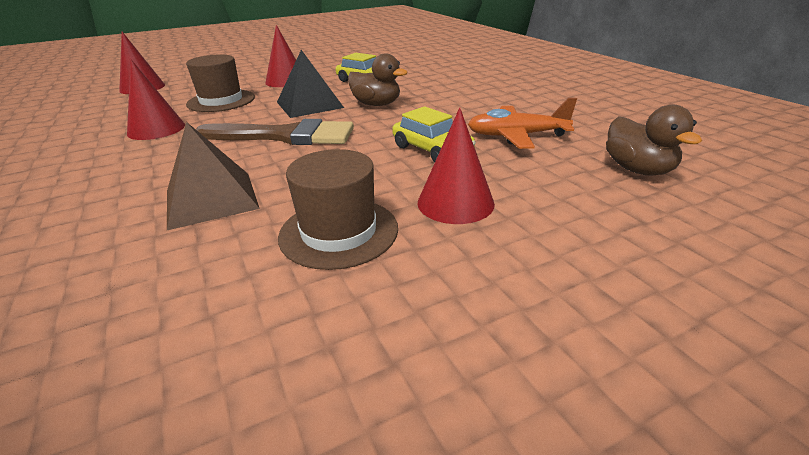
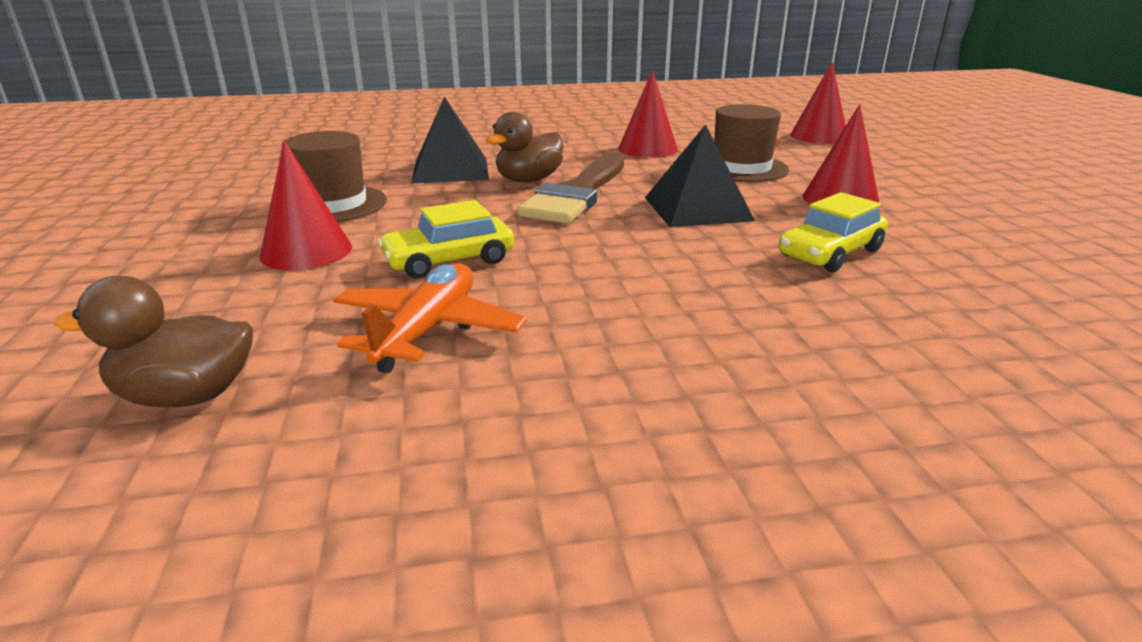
camera: 105 degrees right, 5 degrees down
brown pyramid [167,122,260,230] -> black pyramid [411,96,489,184]
brown duck [348,53,407,106] -> brown duck moved to [486,112,563,182]

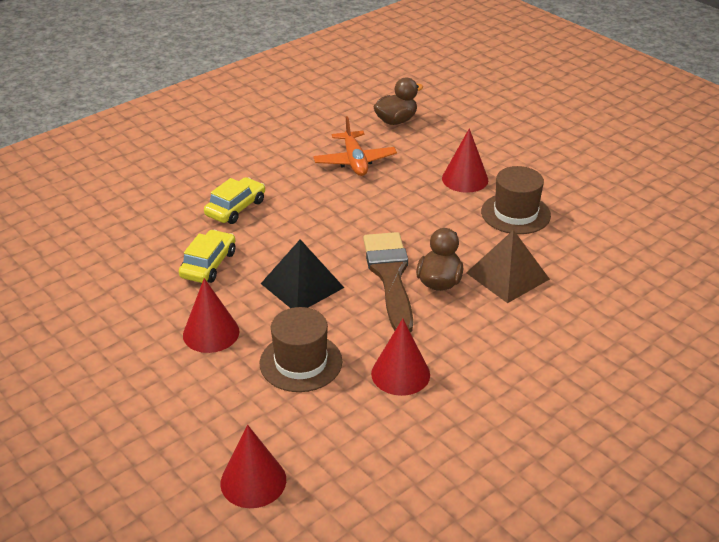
camera: 150 degrees right, 10 degrees up
yellow car [377,200,514,278] -> yellow car moved to [204,177,265,224]
black pyramid [411,96,489,184] -> brown pyramid [466,230,550,303]

